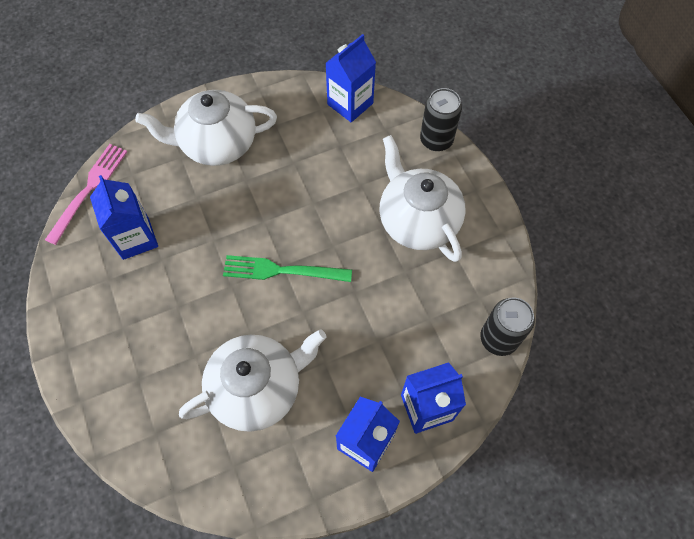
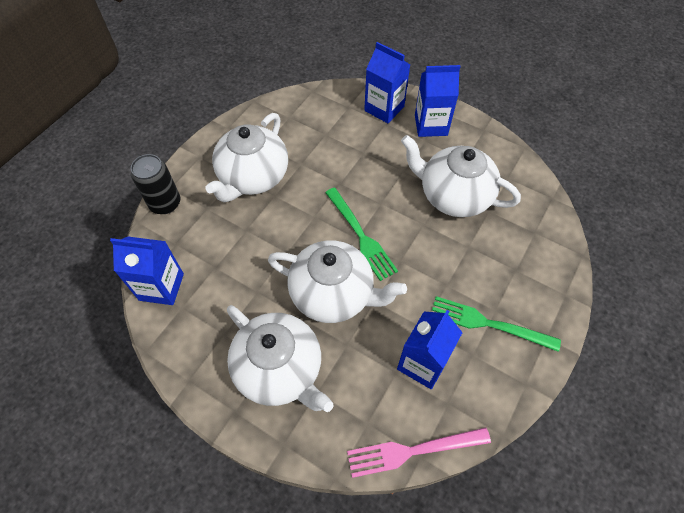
camera: 125 degrees left, 5 degrees down
black can [480,297,535,356] -> none
none -> white teapot [268,240,407,323]
none -> green fork [432,296,561,352]

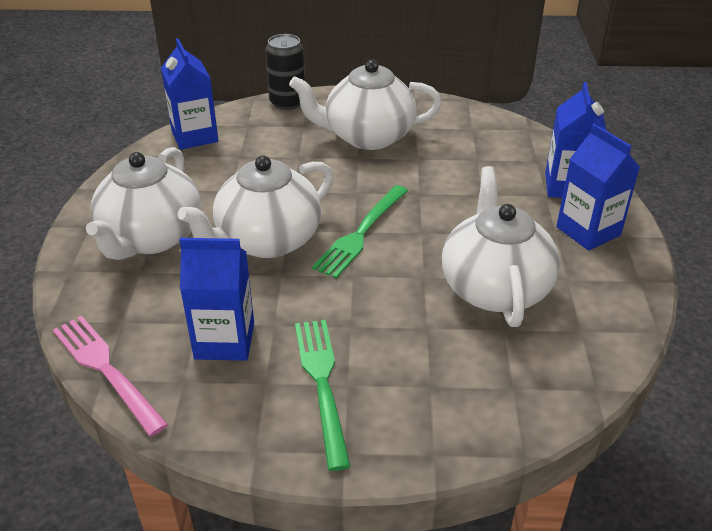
camera: 60 degrees right, 20 degrees down
white teapot [268,240,407,323] -> white teapot turned 60 degrees clockwise [178,155,333,258]

